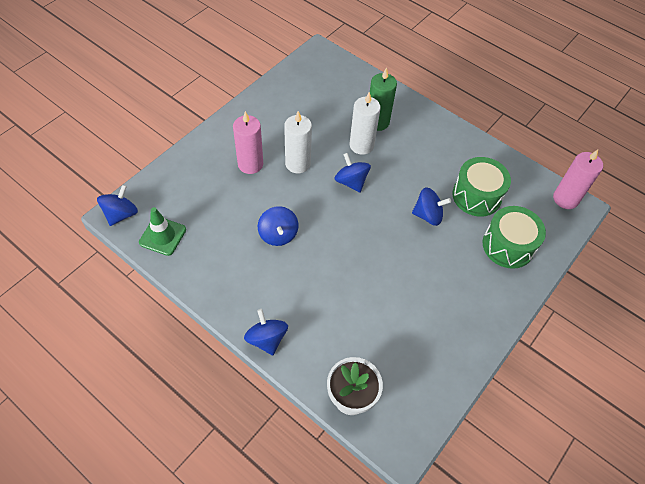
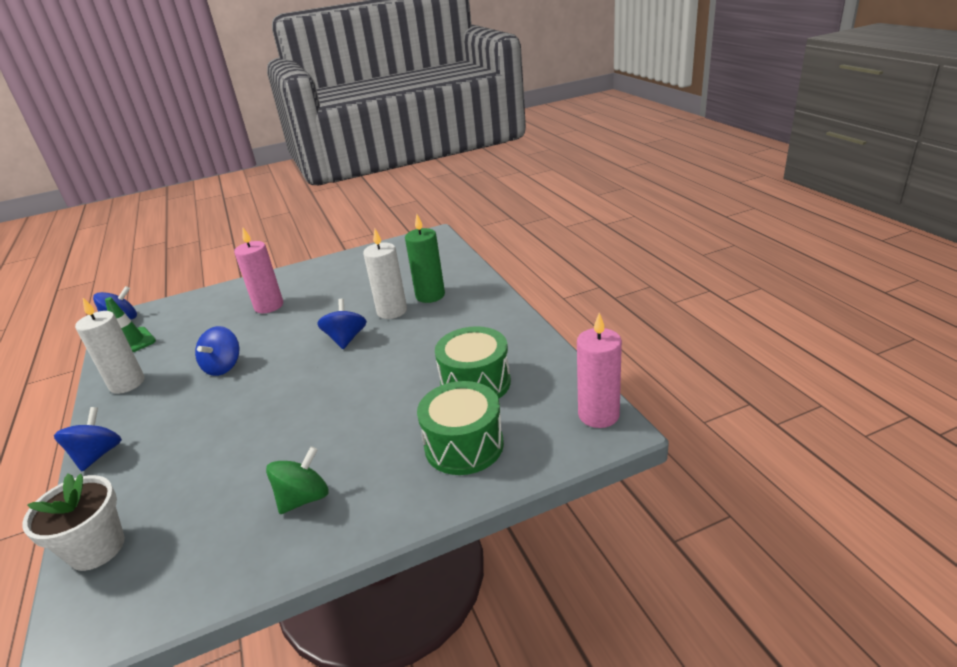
camera: 35 degrees right, 25 degrees down
white candle [284,111,312,173] -> white candle moved to [75,298,145,394]
blue spinning top [412,188,451,226] -> none
none -> green spinning top [266,446,329,514]

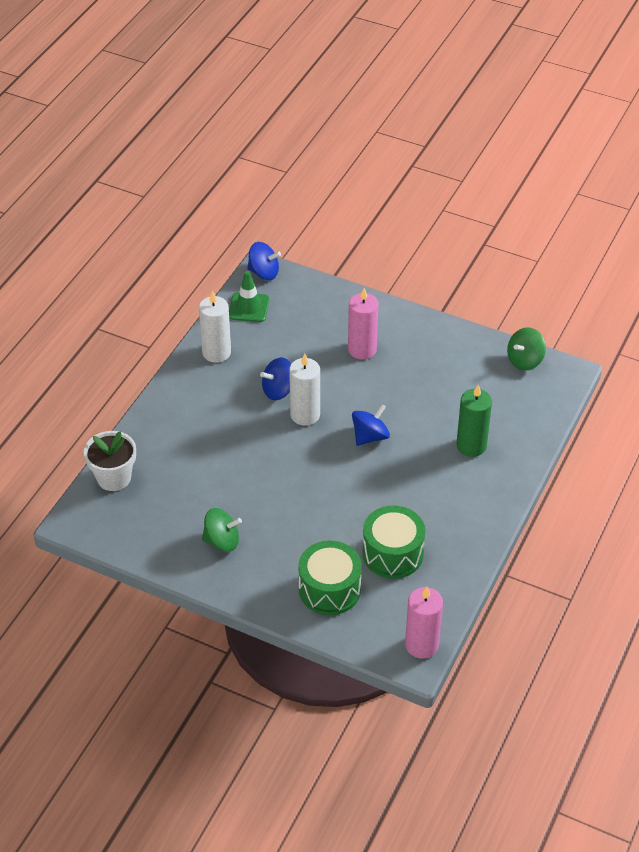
camera: 45 degrees right, 15 degrees up
blue spinning top [54,407,122,471] -> none
white candle [363,229,407,319] -> white candle moved to [289,353,320,426]
none -> green spinning top [507,328,546,370]

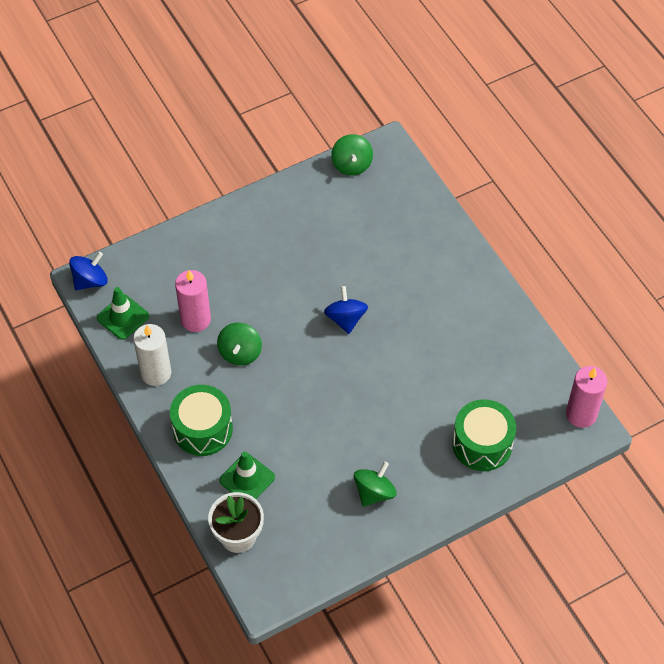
camera: 55 degrees left, 10 degrees up
blue spinning top [260,357,291,400] -> green spinning top [217,323,262,366]
white candle [289,353,320,426] -> none
pink candle [348,288,378,360] -> pink candle moved to [175,270,211,332]
green drum [362,506,425,579] -> green drum moved to [170,385,233,456]
green candle [456,385,492,457] -> none
none -> green traffic cone [219,451,275,499]

